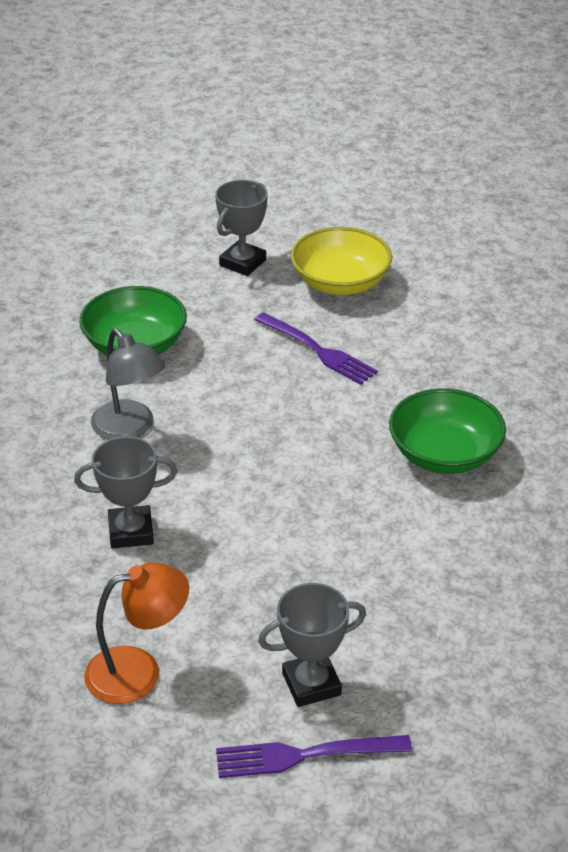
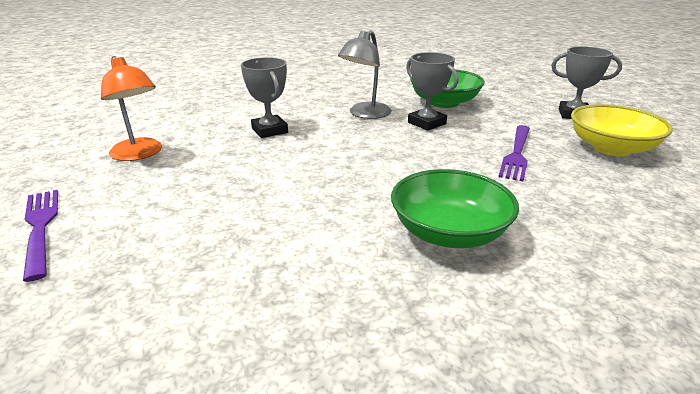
camera: 70 degrees right, 10 degrees down
grey trophy [258,583,366,707] -> grey trophy moved to [406,52,459,131]

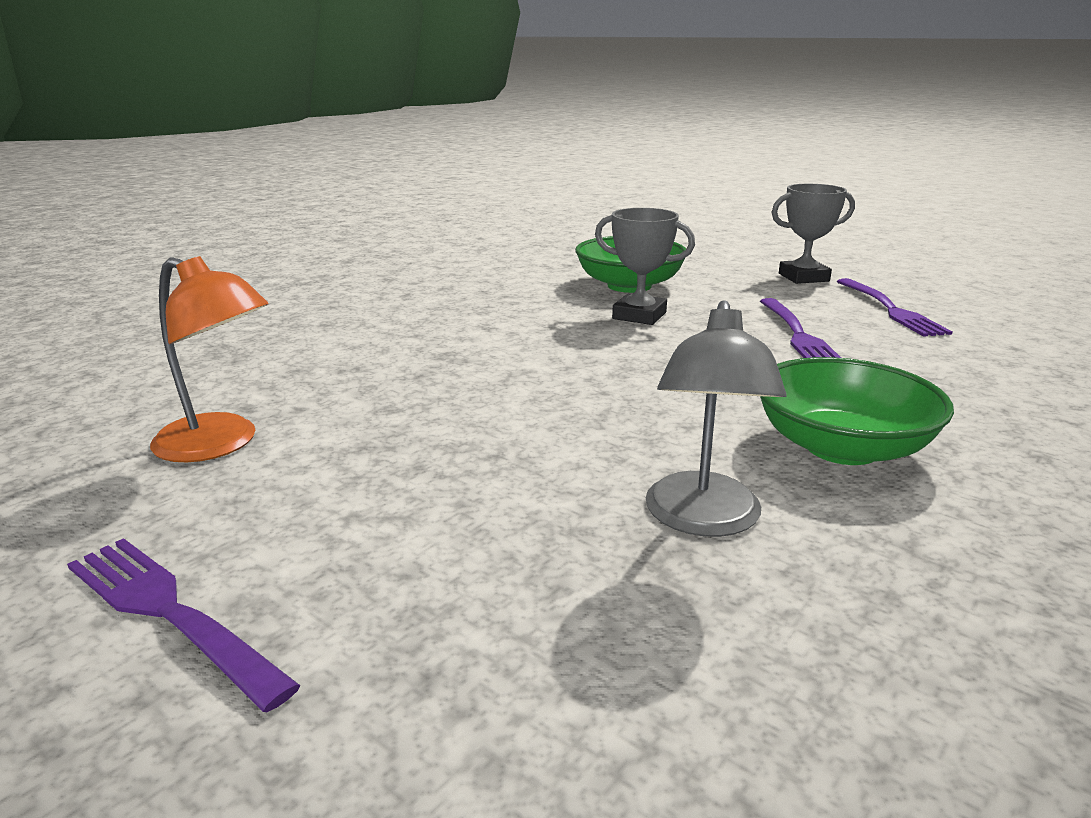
camera: 25 degrees left, 5 degrees down
grey trophy [241,57,288,138] -> none
grey lamp [338,30,392,119] -> grey lamp moved to [646,300,787,537]
yellow bowl [571,104,673,156] -> purple fork [837,278,953,337]

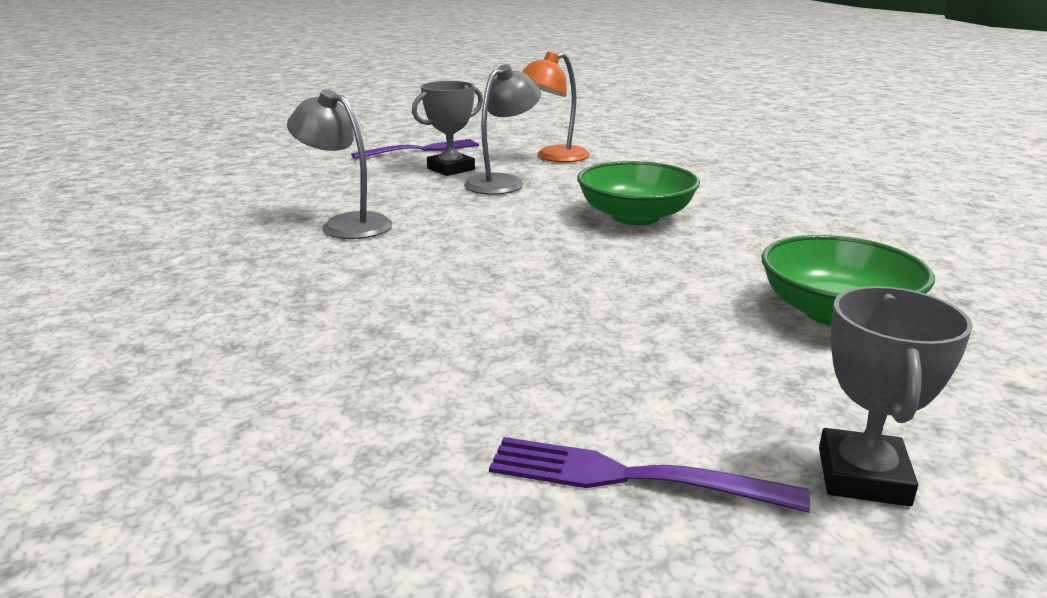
camera: 115 degrees right, 0 degrees up
grey trophy [595,208,695,325] -> grey trophy moved to [412,81,483,176]
purple fork [760,298,841,358] -> none
green bowl [760,357,954,465] -> green bowl moved to [577,161,700,225]
none -> grey lamp [464,64,541,195]

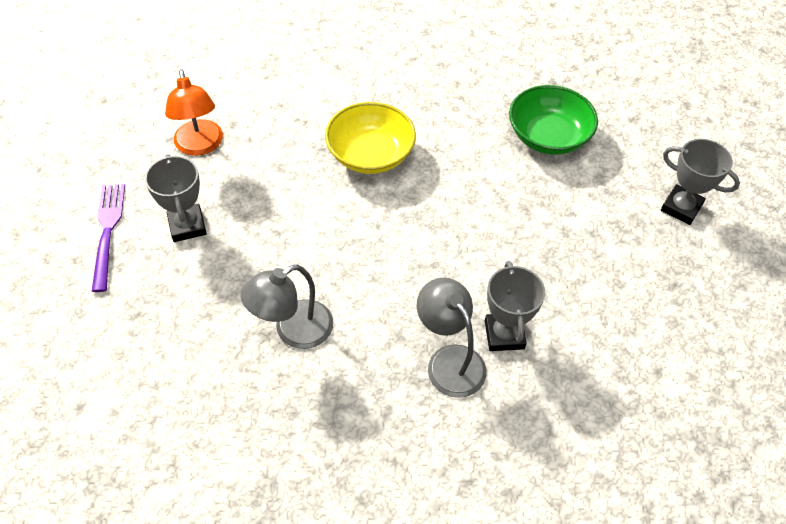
camera: 70 degrees left, 30 degrees up
grey lamp [464,64,541,195] -> grey lamp moved to [417,277,487,398]
purple fork [489,437,810,513] -> none
green bowl [577,161,700,225] -> yellow bowl [325,102,416,174]
none -> grey trophy [485,261,545,351]

